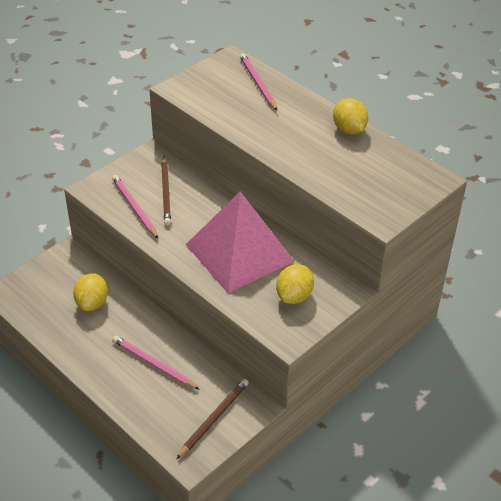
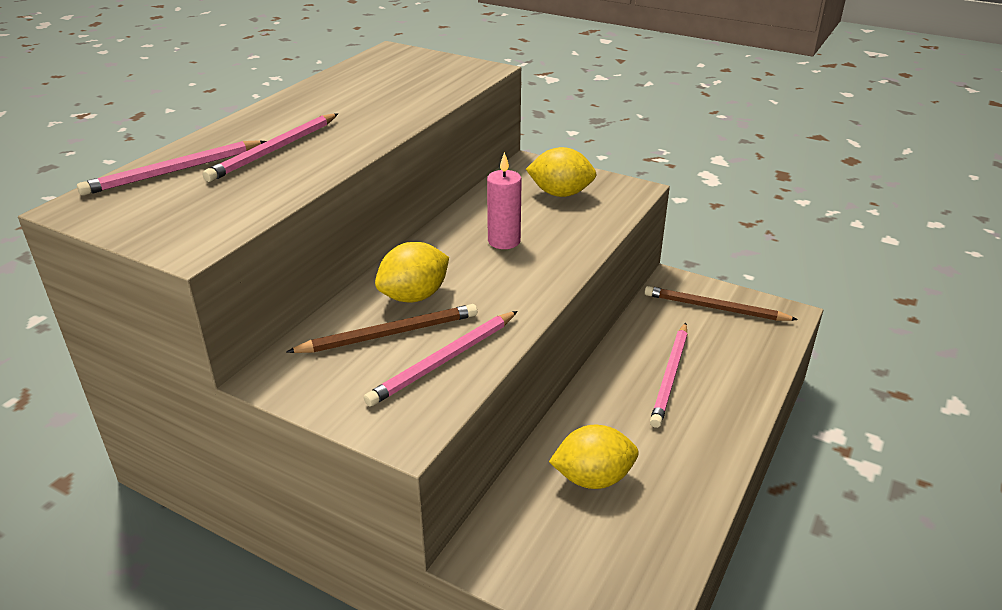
camera: 105 degrees left, 10 degrees down
pink pyramid [186,191,295,293] -> pink candle [487,152,522,249]
yellow lemon [333,98,368,135] -> yellow lemon moved to [375,242,449,302]
none -> pink pencil [203,113,338,182]

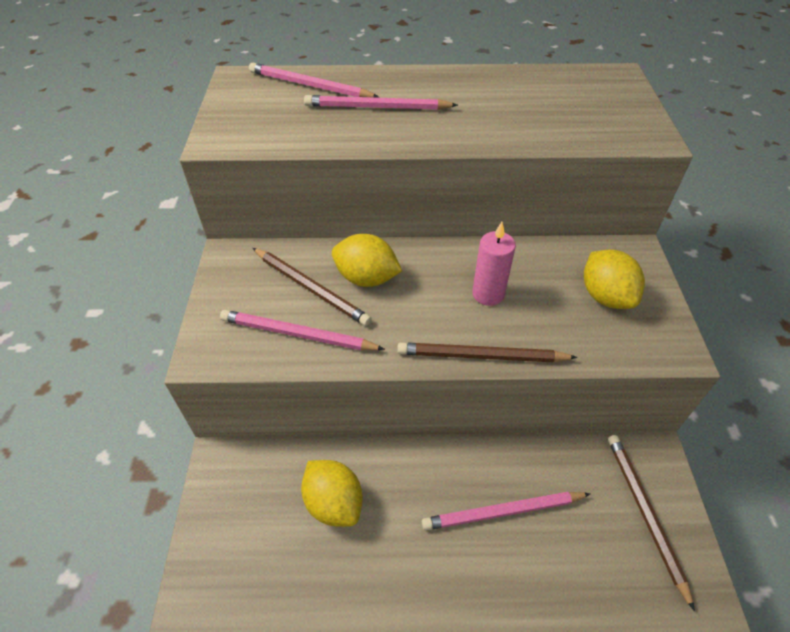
camera: 60 degrees right, 15 degrees up
none -> brown pencil [397,342,577,362]

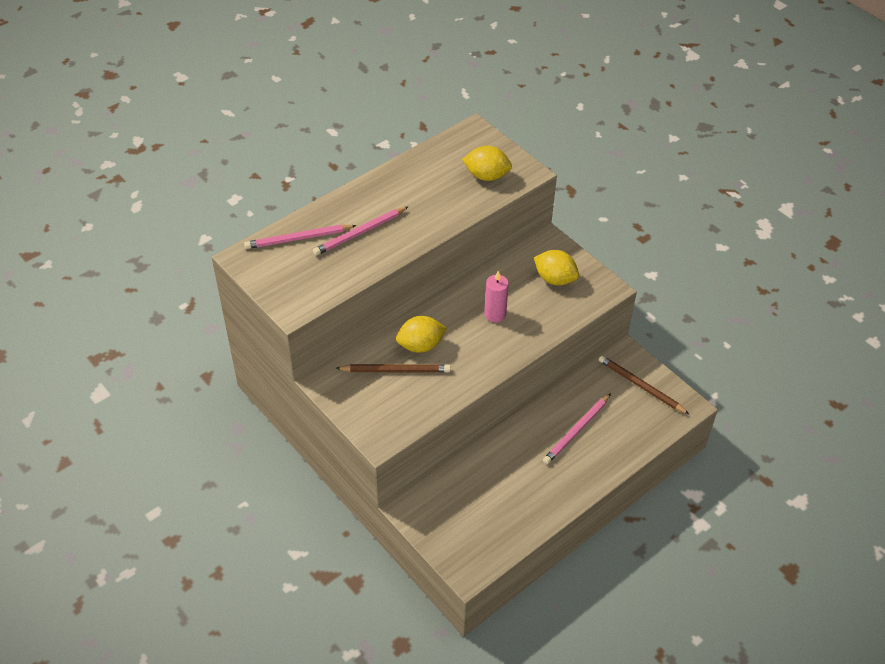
camera: 40 degrees left, 0 degrees up
pink pencil [220,310,385,350] -> none
yellow lemon [301,460,363,527] -> yellow lemon moved to [462,146,512,181]
brown pencil [397,342,577,362] -> none

